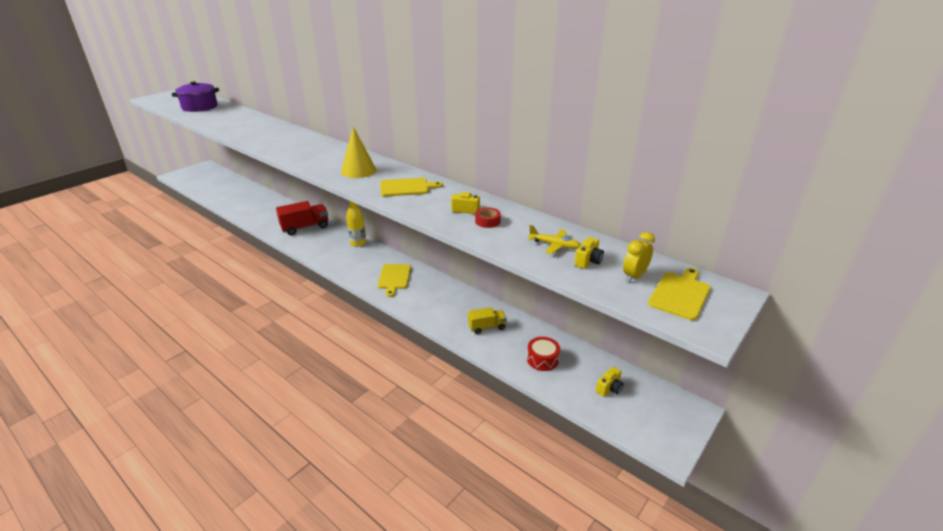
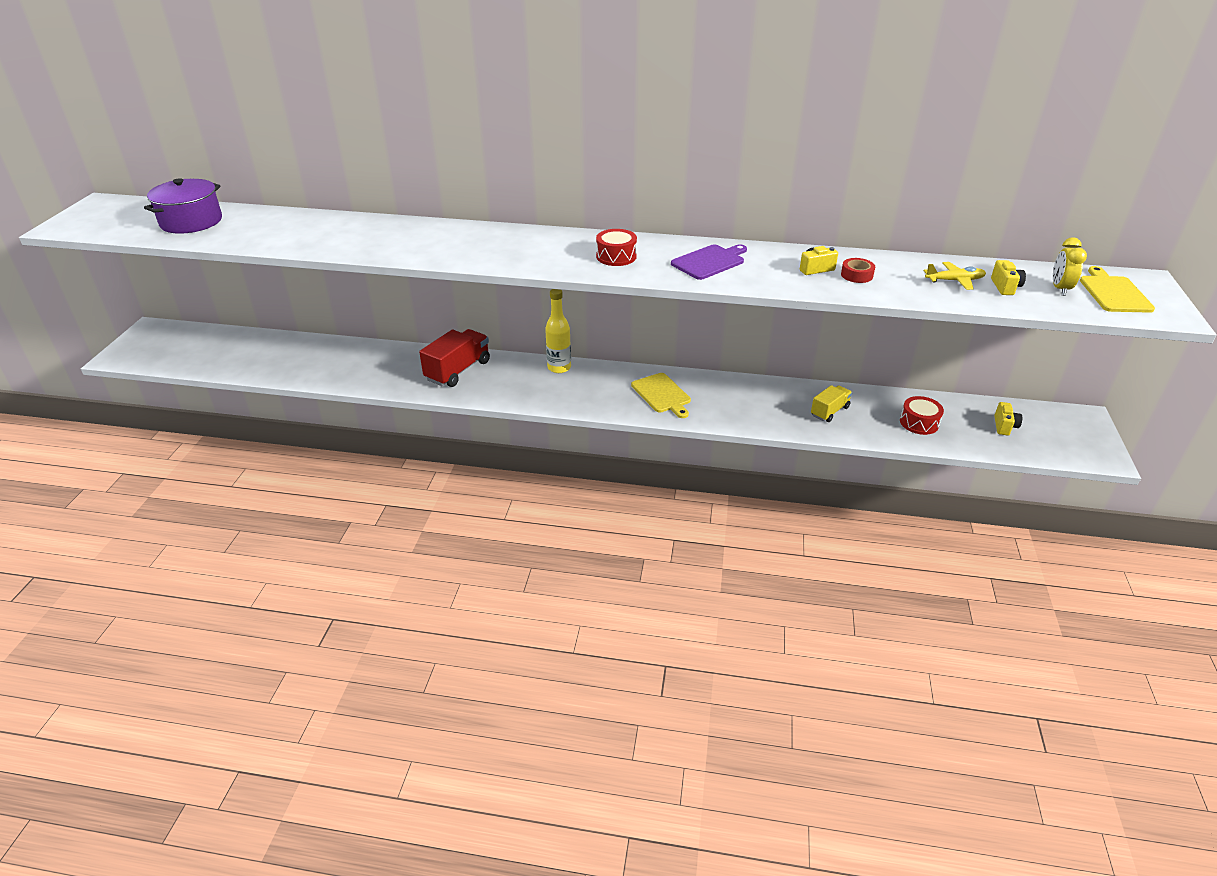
camera: 30 degrees left, 5 degrees up
yellow cone [341,127,376,178] -> red drum [596,229,637,266]
yellow cutting board [380,178,443,196] -> purple cutting board [671,244,747,280]

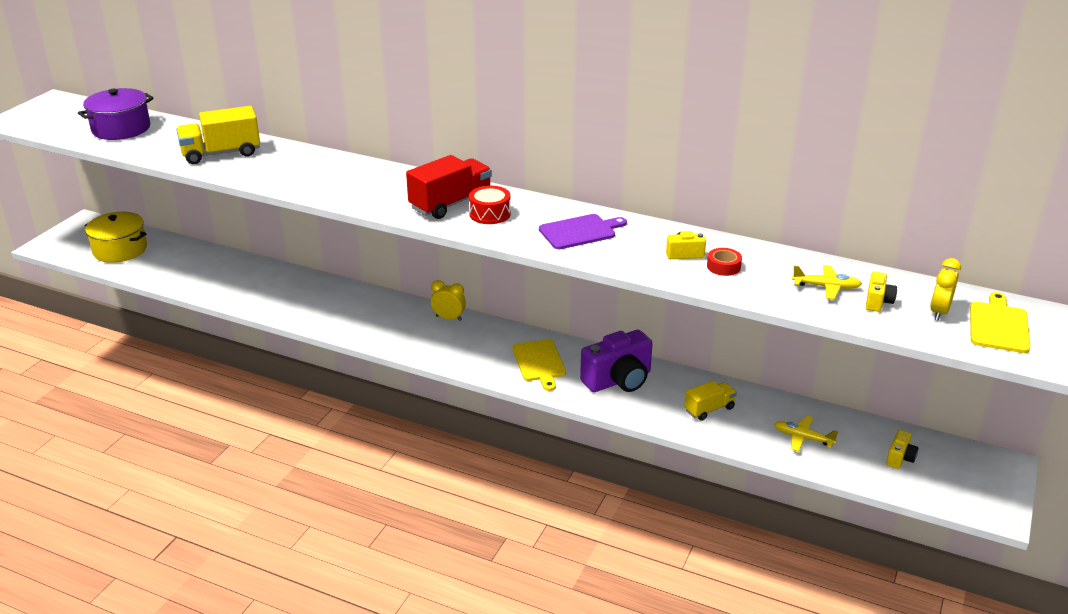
camera: 15 degrees right, 5 degrees down
red truck [419,329,490,387] -> red truck moved to [406,155,492,219]
yellow bottle [545,289,571,373] -> yellow clock [431,280,466,321]
red drum [900,396,944,435] -> yellow plane [774,416,838,451]
none -> yellow pot [85,212,147,263]
none -> yellow truck [176,106,260,164]
none -> purple camera [580,330,653,392]

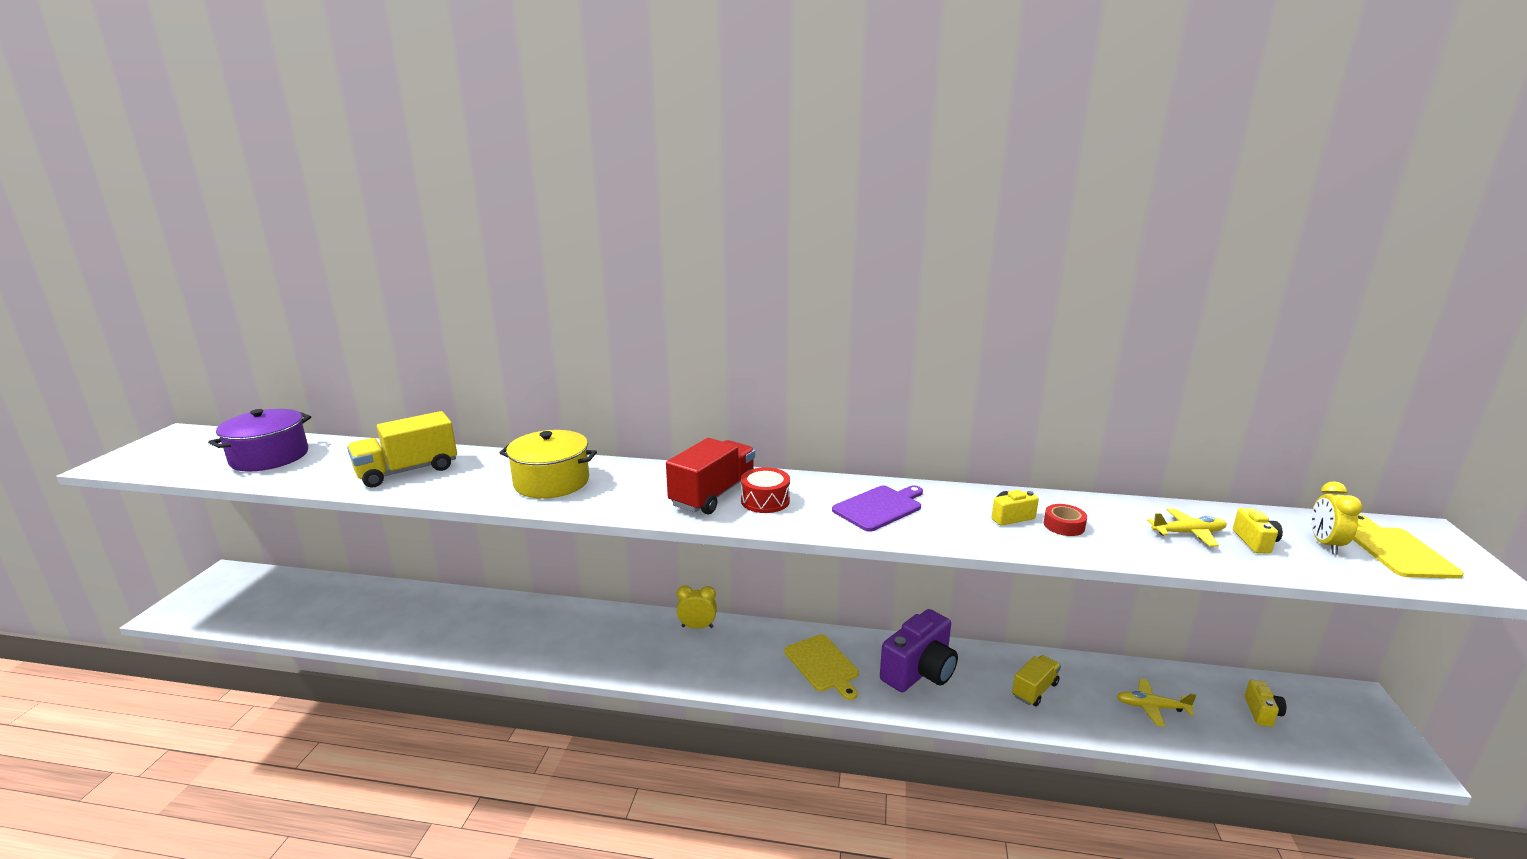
camera: 15 degrees left, 10 degrees down
yellow pot [85,212,147,263] -> yellow pot moved to [499,430,597,499]

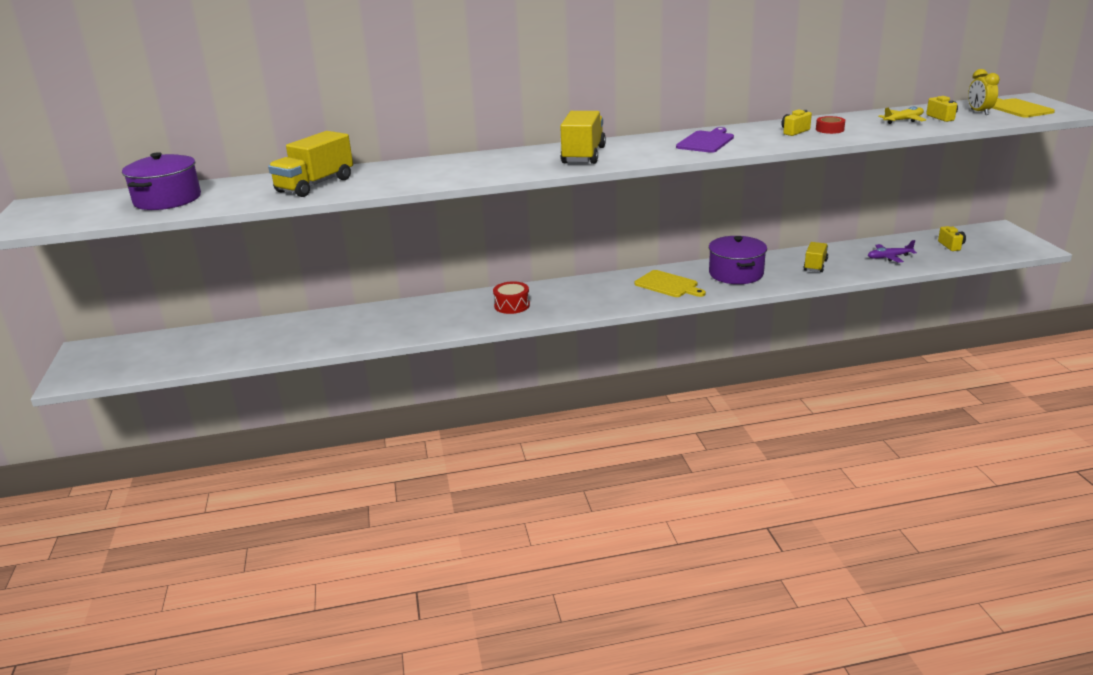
camera: 20 degrees left, 5 degrees up
yellow pot [499,430,597,499] -> none
red truck [666,438,755,515] -> yellow truck [560,111,606,164]
yellow clock [677,585,717,629] -> none
red drum [741,467,790,513] -> red drum moved to [493,281,530,314]
purple camera [880,609,958,692] -> purple pot [709,236,767,284]
yellow plane [1117,679,1197,727] -> purple plane [868,240,917,263]

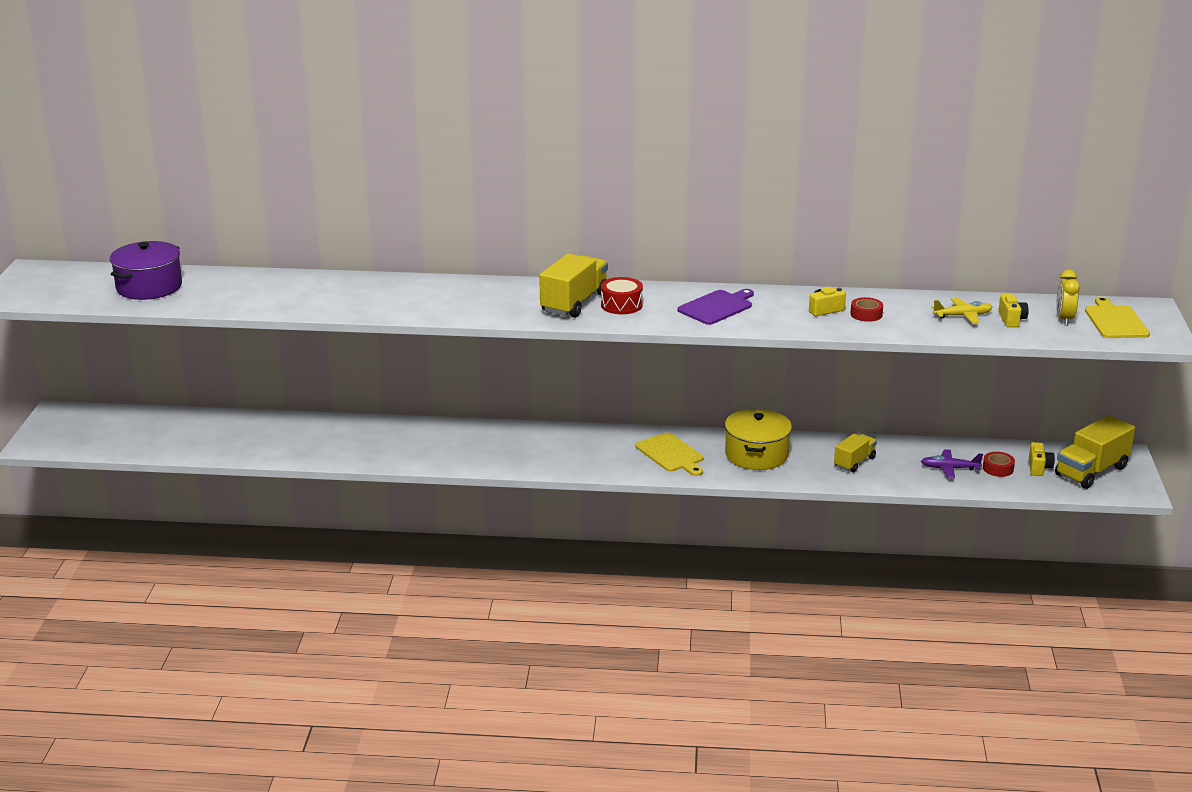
camera: 15 degrees right, 0 degrees up
yellow truck [268,131,353,197] -> yellow truck moved to [1055,415,1135,489]
red drum [493,281,530,314] -> red drum moved to [601,277,643,314]
purple pot [709,236,767,284] -> yellow pot [725,409,792,470]
none -> red tape [983,452,1015,477]

